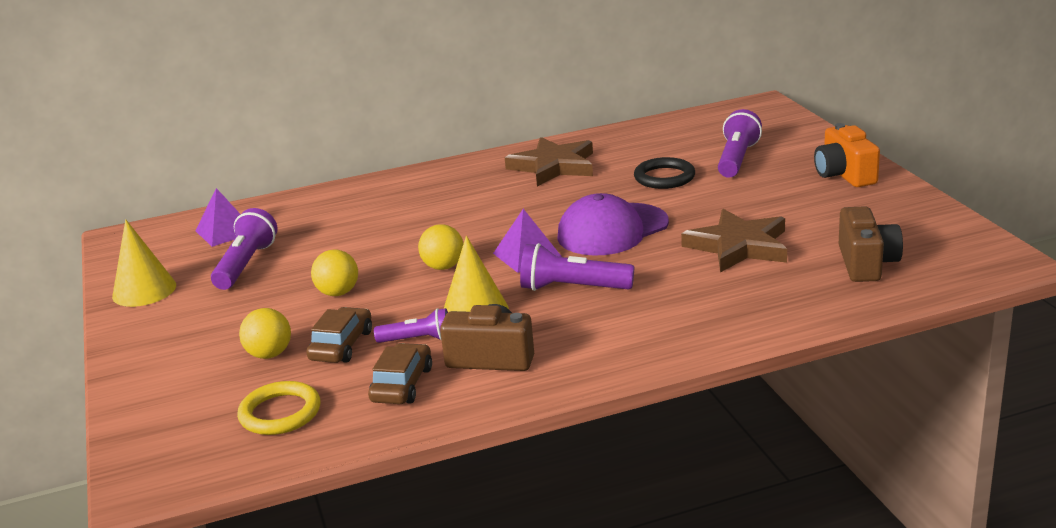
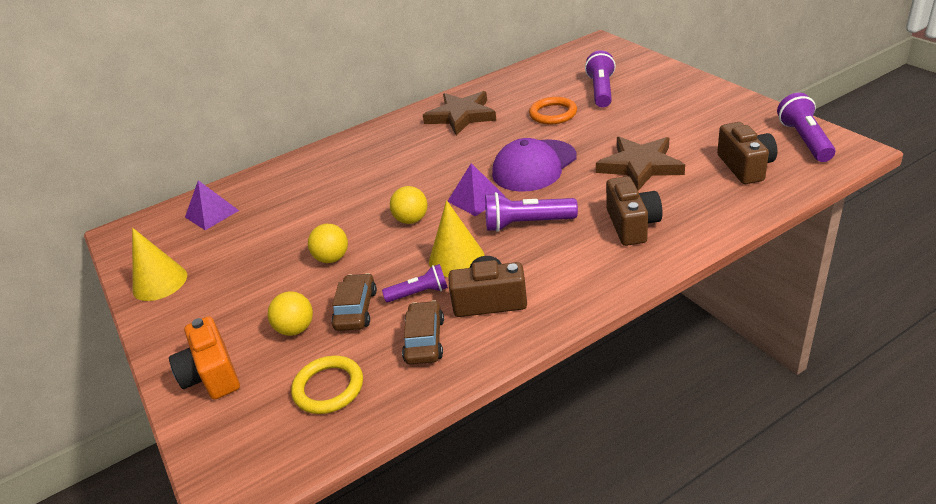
camera: 10 degrees left, 10 degrees up
purple flashlight [211,208,278,290] -> purple flashlight moved to [777,93,836,162]
black ring [634,157,695,189] -> orange ring [529,97,577,124]
orange camera [814,123,880,187] -> orange camera moved to [169,316,240,400]
none -> brown camera [606,176,663,246]

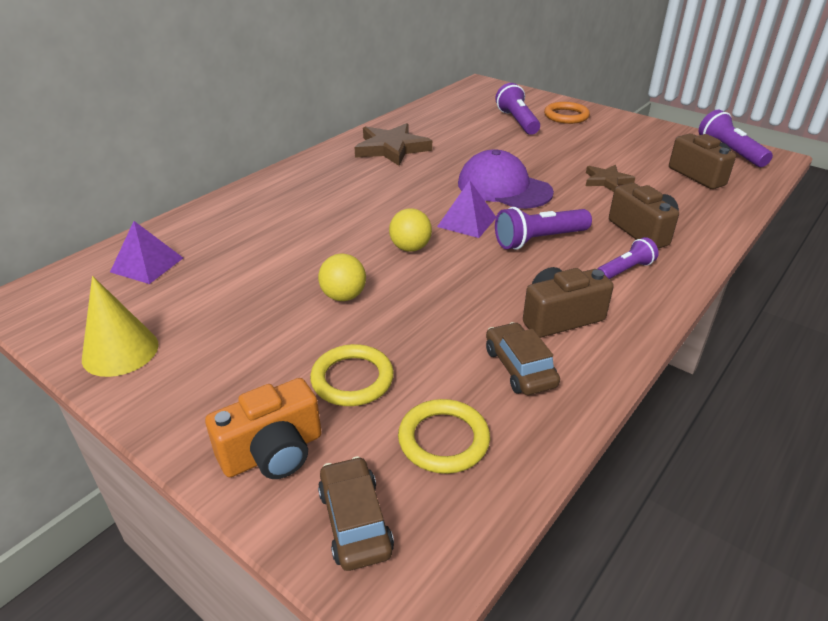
camera: 25 degrees left, 0 degrees up
orange camera [169,316,240,400] -> orange camera turned 75 degrees counterclockwise [205,378,322,479]
yellow ball [268,291,313,336] -> yellow ring [310,344,394,406]
brown car [331,273,377,331] -> brown car moved to [318,456,394,571]
purple flashlight [382,264,448,302] -> purple flashlight moved to [597,237,659,279]
yellow cone [429,200,485,277] -> none
purple cap [492,138,577,192] -> purple cap turned 105 degrees clockwise [458,150,554,209]
orange ring [529,97,577,124] -> orange ring moved to [544,102,590,124]
brown star [596,137,685,191] -> brown star [586,165,635,192], size x0.58

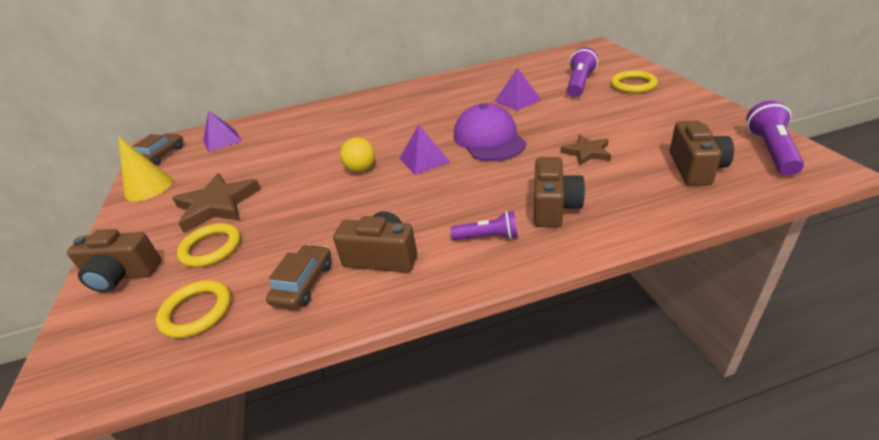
camera: 40 degrees right, 0 degrees up
orange camera [205,378,322,479] -> brown camera [67,229,162,292]
yellow ball [318,254,366,301] -> none
brown car [318,456,394,571] -> brown car moved to [133,133,183,165]
brown star [354,123,432,166] -> brown star moved to [172,173,261,233]
purple flashlight [495,207,592,250] -> none
orange ring [544,102,590,124] -> yellow ring [610,71,658,93]
none -> purple pyramid [495,68,541,111]

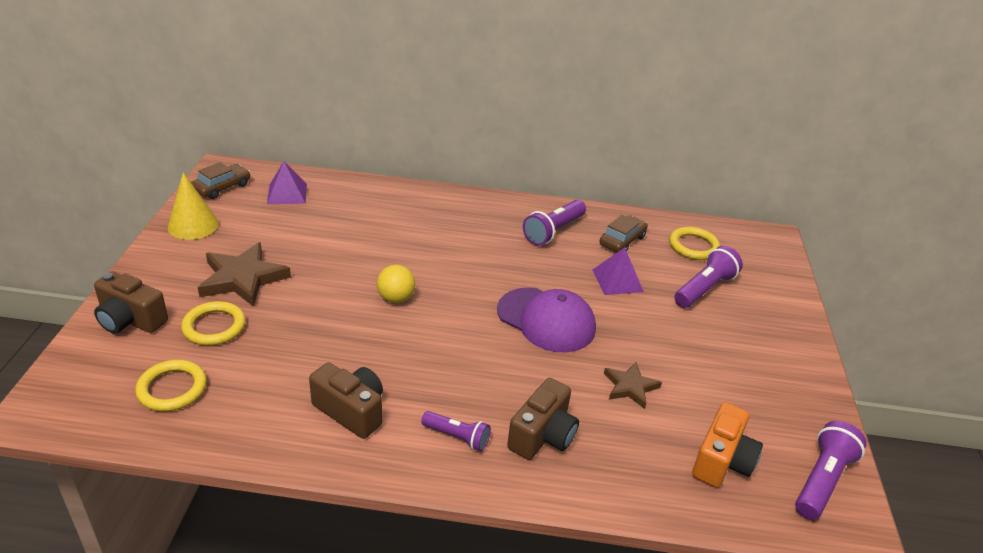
camera: 15 degrees right, 0 degrees up
brown car [266,244,332,309] -> brown car moved to [599,215,648,252]
purple pyramid [399,125,450,175] -> none
purple cap [454,103,526,161] -> purple cap turned 120 degrees clockwise [497,287,596,353]
yellow ring [610,71,658,93] -> yellow ring moved to [669,227,720,260]
brown camera [670,120,734,186] -> orange camera [692,402,763,488]
none -> purple flashlight [523,200,586,246]

